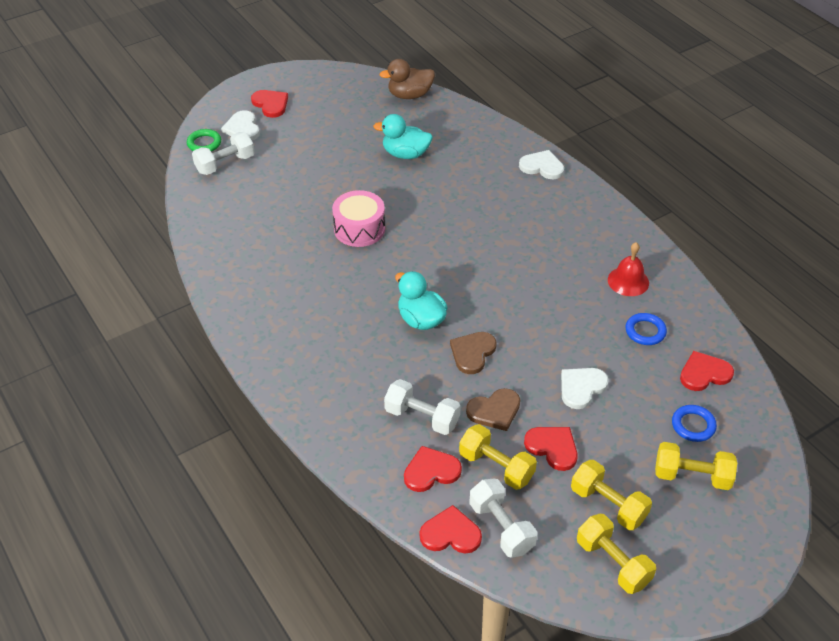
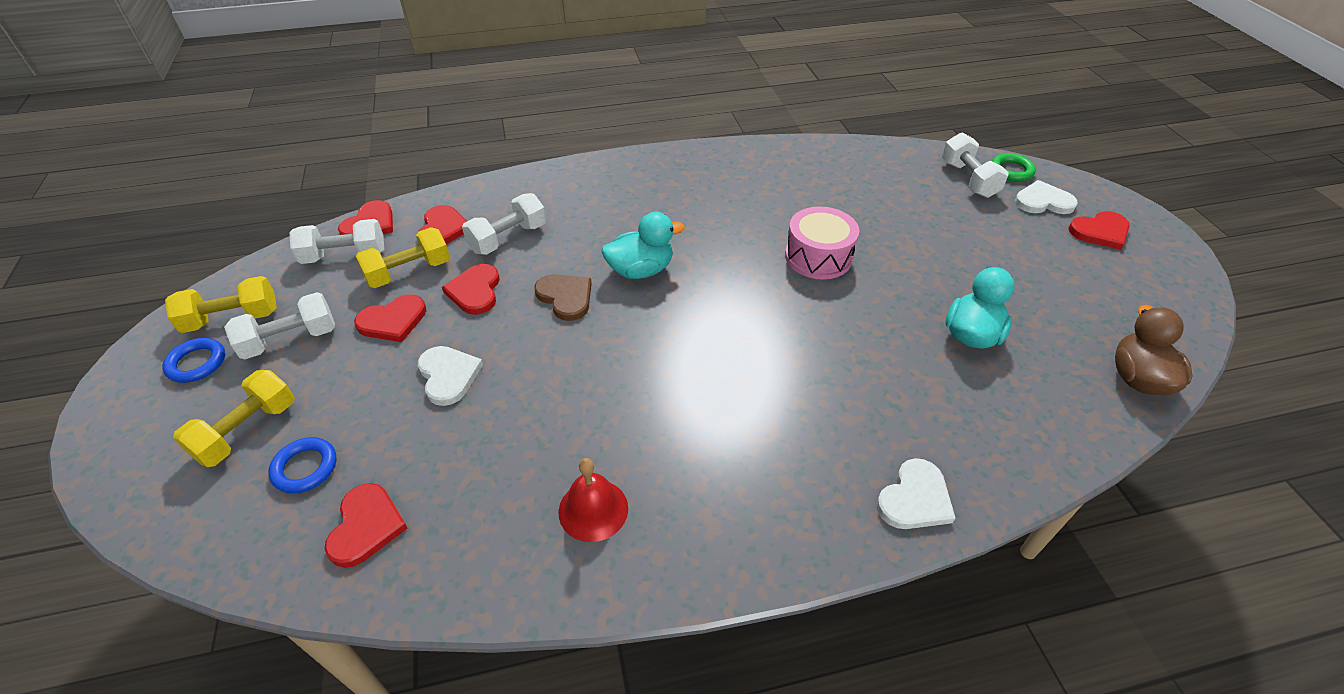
camera: 110 degrees right, 0 degrees up
brown heart [466,388,520,431] -> red heart [442,264,500,315]
yellow dumbbell [571,460,652,530] -> white dumbbell [224,292,335,359]
blue ring [625,313,667,345] -> blue ring moved to [162,338,225,383]

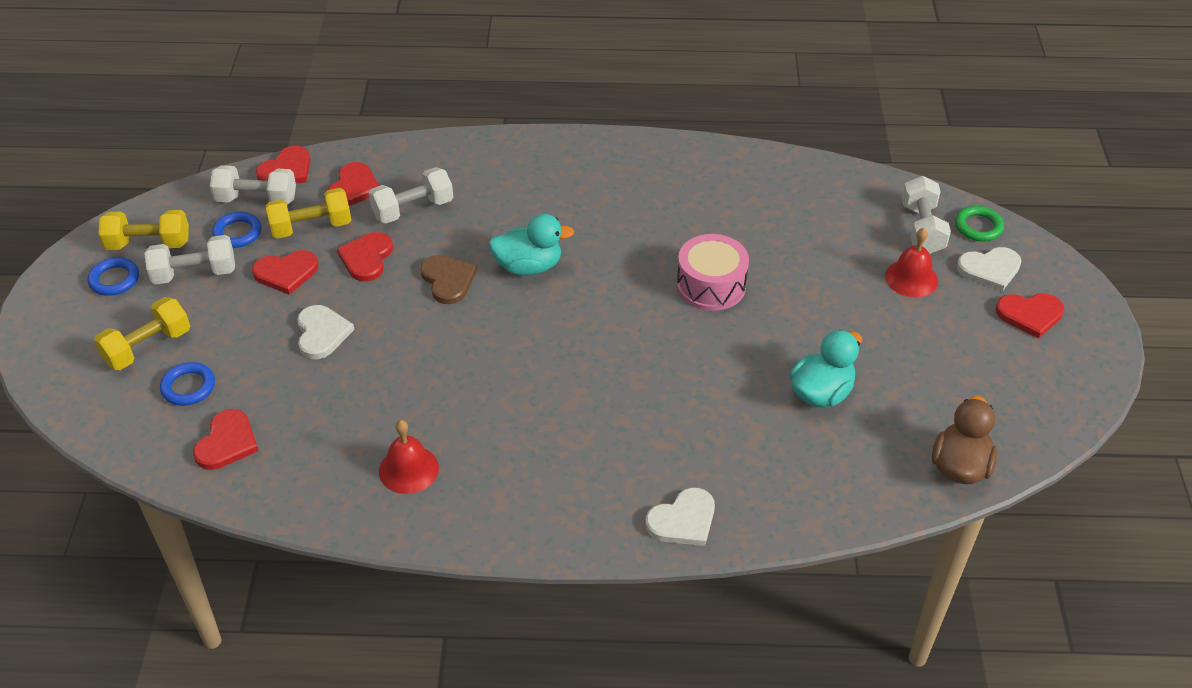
camera: 15 degrees right, 0 degrees up
white heart [1015,180,1078,214] -> white heart turned 150 degrees clockwise [957,247,1021,291]
none -> blue ring [212,212,261,248]
none -> red bell [885,228,938,297]

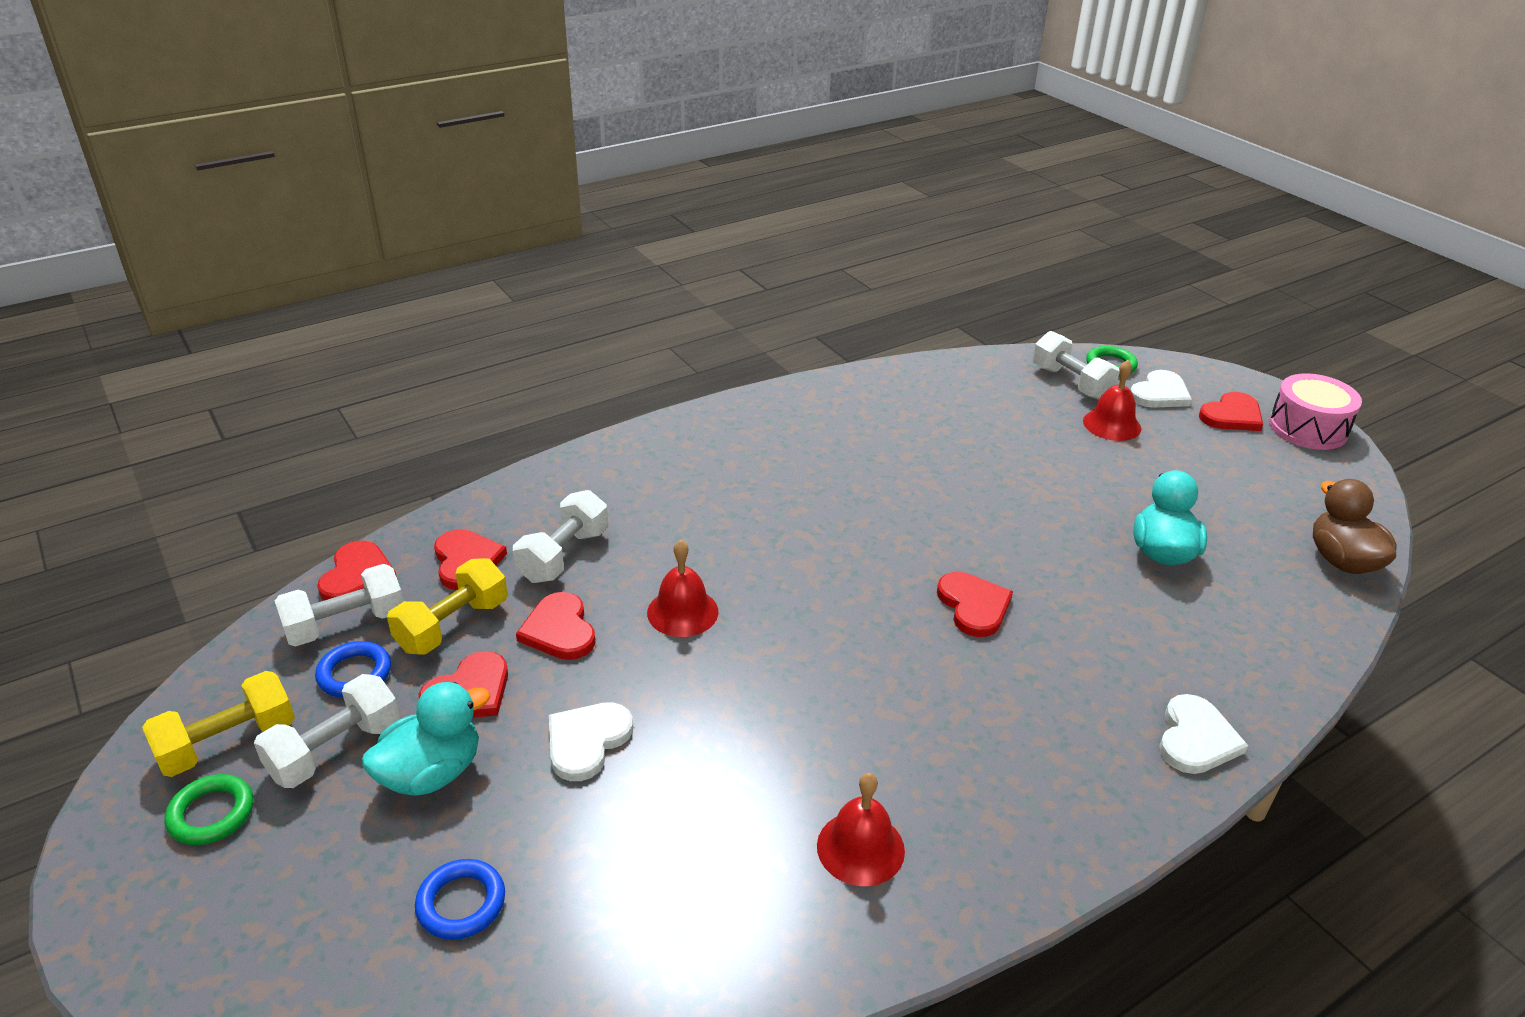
camera: 35 degrees left, 10 degrees down
blue ring [87,257,139,296] -> green ring [165,774,253,845]
yellow dumbbell [94,297,190,370] -> none
red heart [193,409,258,470] -> red heart moved to [937,572,1013,637]
white heart [297,305,355,359] -> white heart turned 105 degrees counterclockwise [549,702,633,781]
brown heart [420,255,477,304] -> red bell [647,540,718,637]
turquoise duck [489,214,575,275] -> turquoise duck moved to [362,682,491,796]
pink drum [677,234,749,311] -> pink drum moved to [1269,374,1362,450]

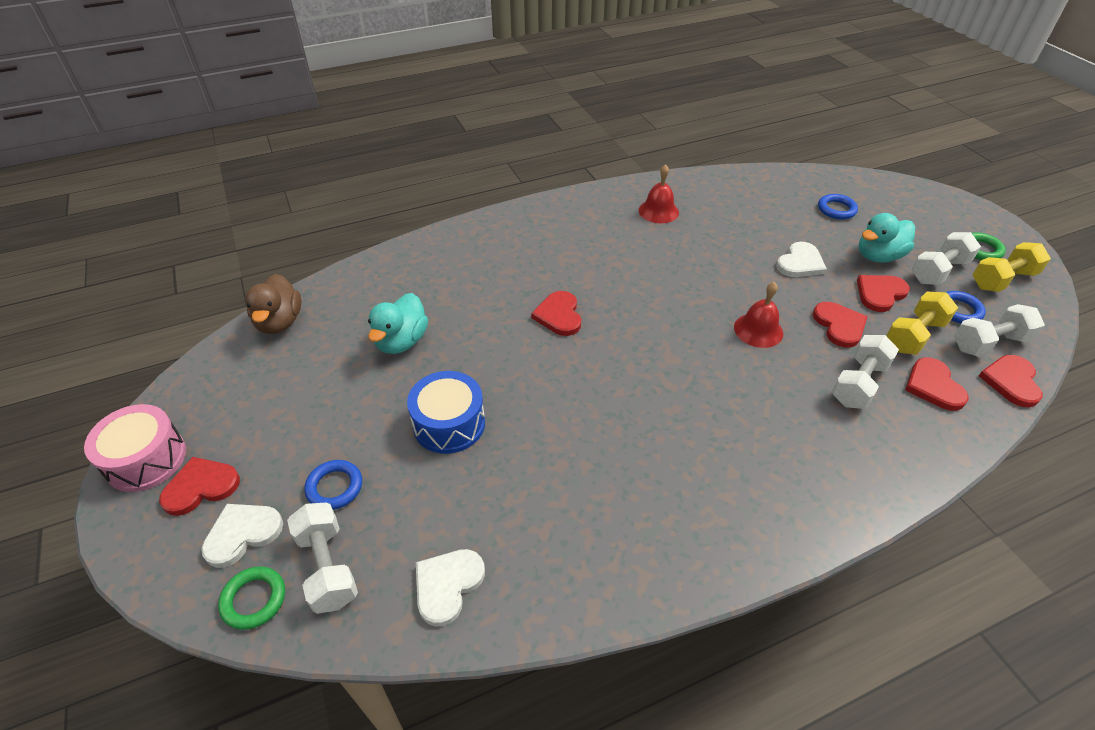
camera: 170 degrees left, 10 degrees up
red bell [1083,360,1141,441] -> blue ring [304,460,362,510]
white heart [1159,694,1248,774] -> white heart moved to [416,549,485,626]
none -> blue drum [407,371,485,454]

